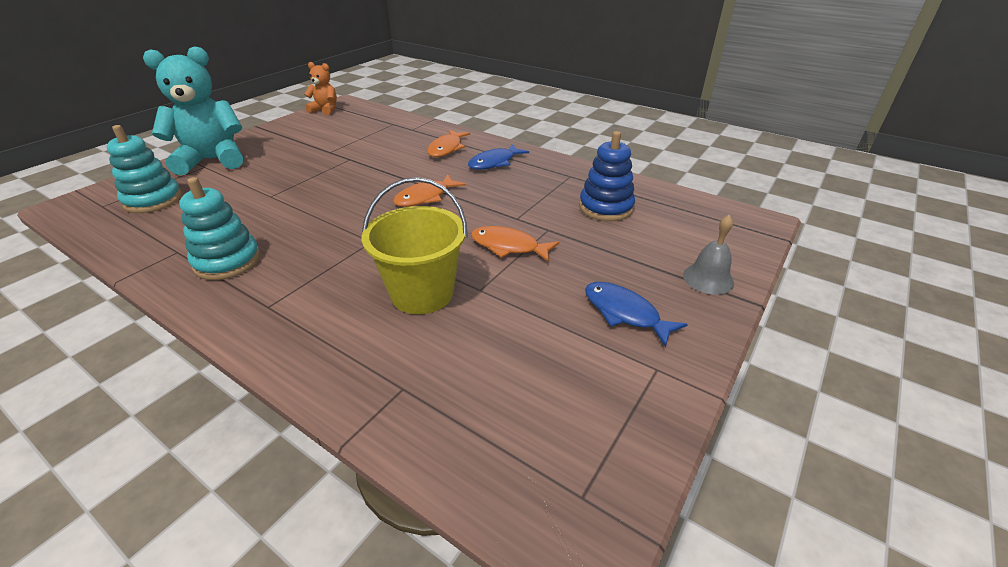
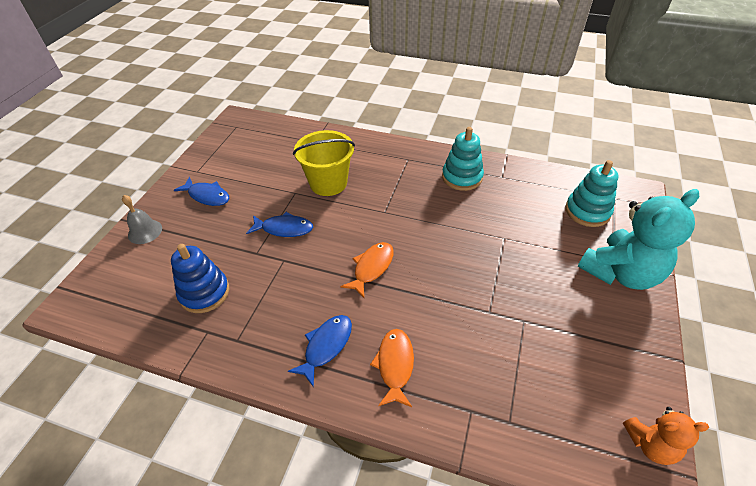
camera: 165 degrees right, 10 degrees up
orange fish [471,226,559,262] -> blue fish [246,212,313,237]

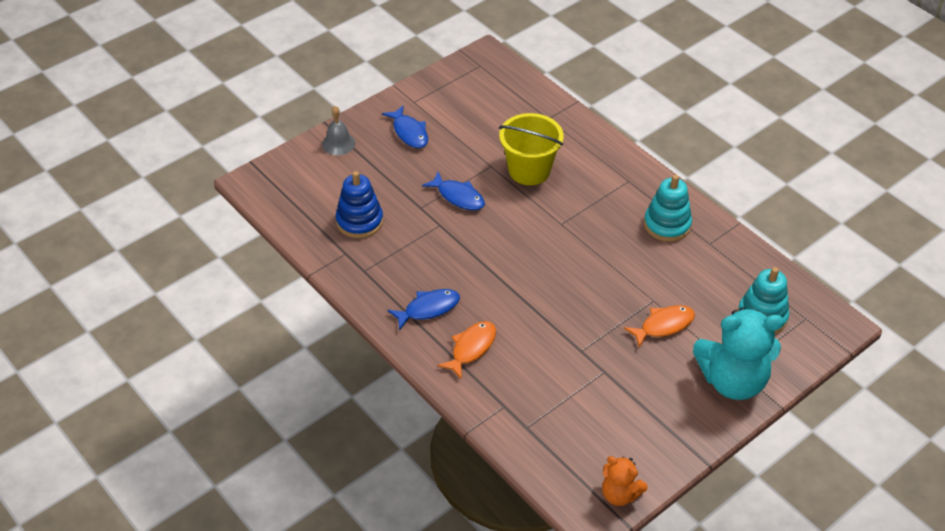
camera: 30 degrees right, 0 degrees up
orange fish [341,242,394,298] -> orange fish moved to [624,305,695,348]

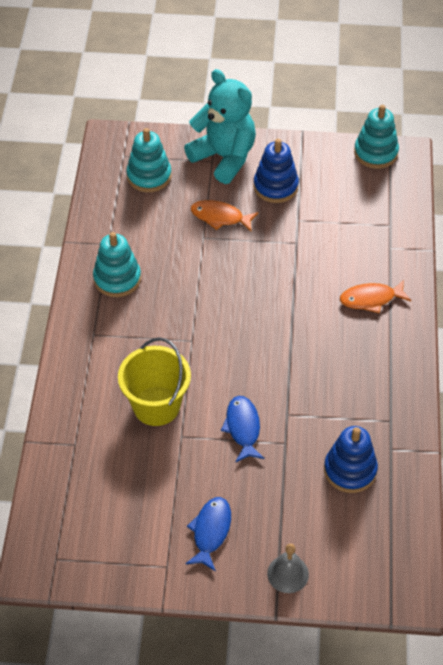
camera: 135 degrees left, 5 degrees up
blue fish [388,289,460,331] -> none
orange teddy bear [602,456,648,506] -> turquoise stacking toy [354,105,399,169]
none -> blue stacking toy [253,139,299,203]

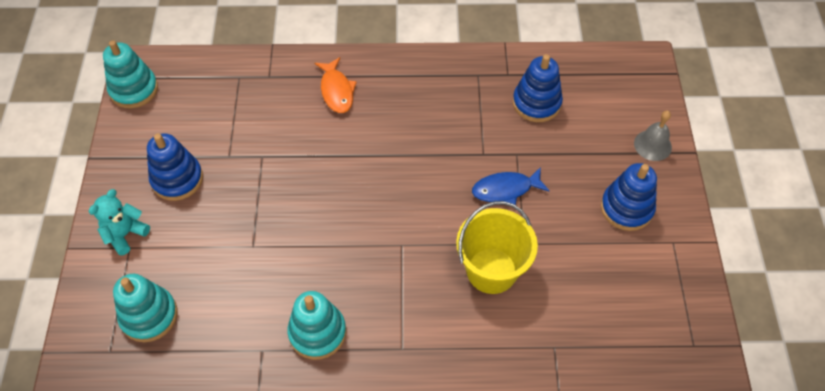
camera: 95 degrees left, 5 degrees up
turquoise teddy bear [184,69,256,184] -> turquoise teddy bear [89,189,150,256], size x0.53
blue fish [185,497,231,571] -> blue stacking toy [601,163,657,231]
orange fish [191,200,258,231] -> none

